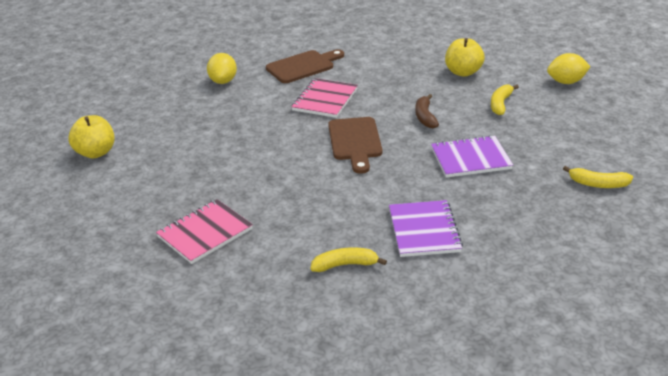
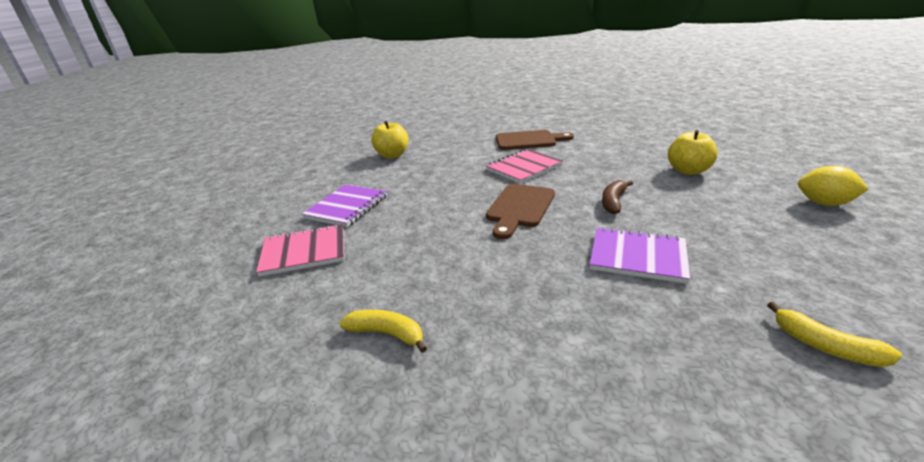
camera: 30 degrees right, 5 degrees down
yellow apple [68,115,115,158] -> yellow apple moved to [371,121,408,159]
yellow lemon [207,53,237,84] -> none
purple notebook [389,200,463,257] -> purple notebook moved to [302,185,387,227]
yellow banana [491,85,519,115] -> none

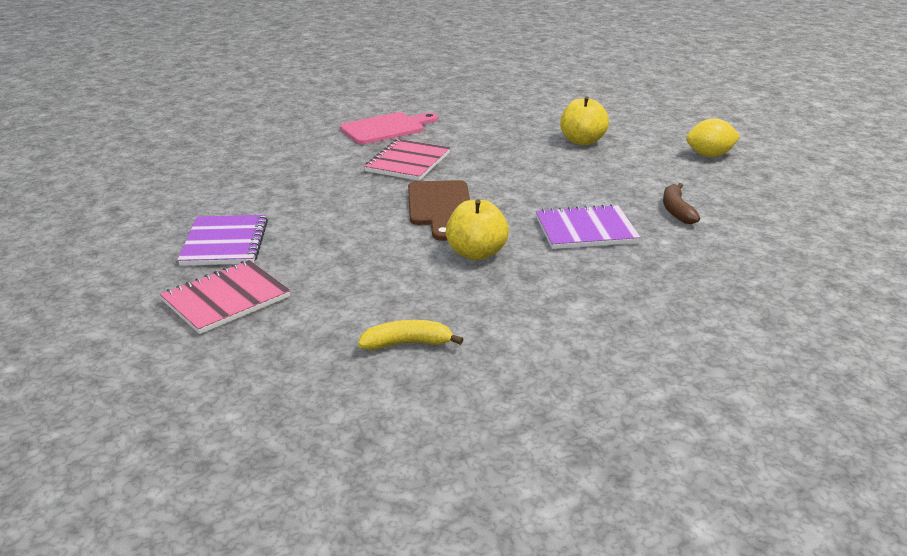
camera: 30 degrees left, 0 degrees up
yellow apple [371,121,408,159] -> yellow apple moved to [446,199,509,260]
brown cutting board [496,130,574,150] -> pink cutting board [340,112,438,144]
brown banana [602,180,633,214] -> brown banana moved to [663,183,700,224]
yellow banana [767,302,902,367] -> none

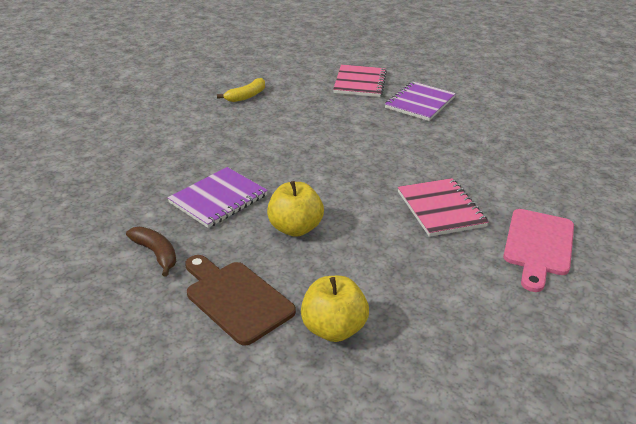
camera: 140 degrees right, 5 degrees up
purple notebook [178,215,268,266] -> purple notebook turned 75 degrees clockwise [385,81,456,121]
brown cutting board [408,180,470,241] -> brown cutting board moved to [185,255,296,346]
yellow apple [446,199,509,260] -> yellow apple moved to [267,181,324,237]
yellow lemon [686,118,740,157] -> none

